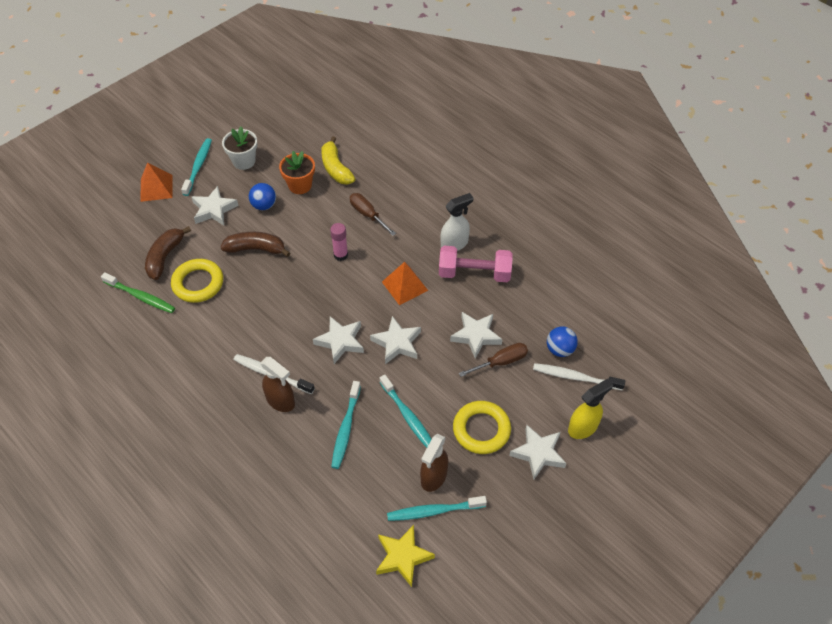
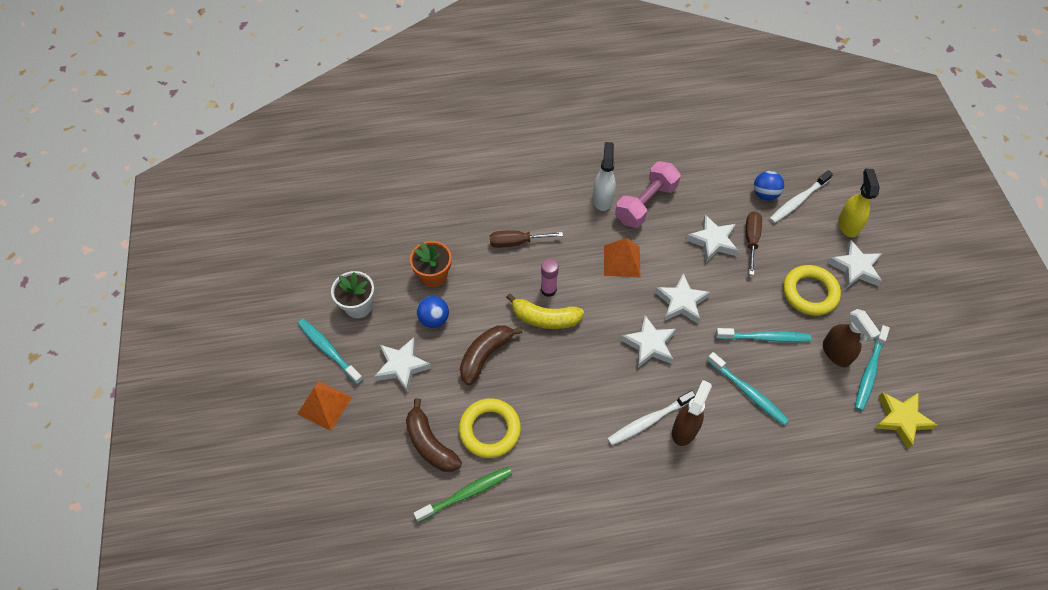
camera: 55 degrees left, 5 degrees up
brown spray bottle [261,357,295,412] -> brown spray bottle turned 45 degrees counterclockwise [672,380,712,446]
yellow banana [321,136,355,185] -> yellow banana moved to [506,294,584,329]

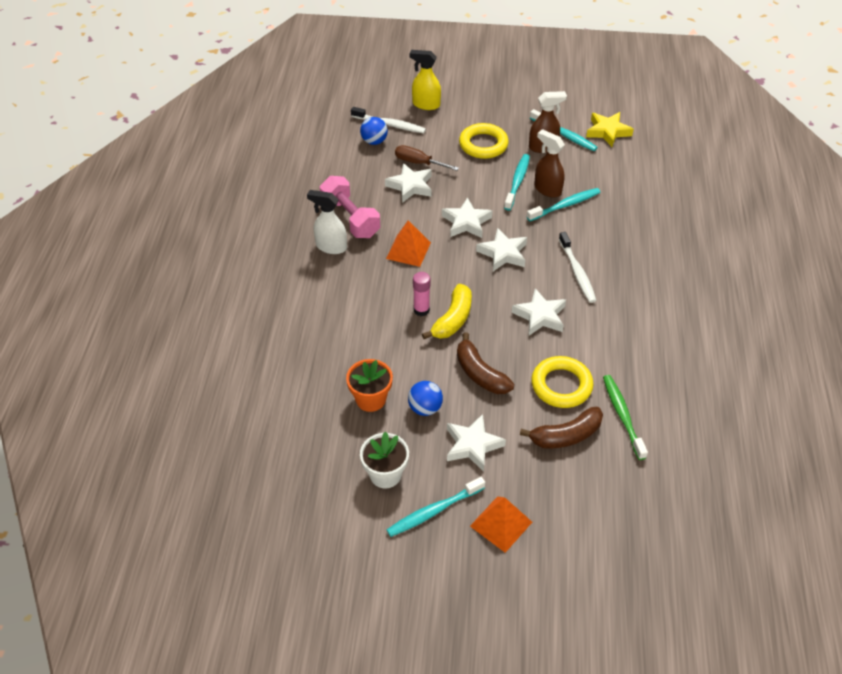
camera: 75 degrees left, 10 degrees down
brown screwdriver [490,230,563,248] -> none
brown spray bottle [672,380,712,446] -> brown spray bottle moved to [534,129,565,198]
white toothbrush [769,170,833,223] -> white toothbrush turned 45 degrees counterclockwise [351,107,426,133]
white star [828,240,882,288] -> white star moved to [512,289,566,335]

